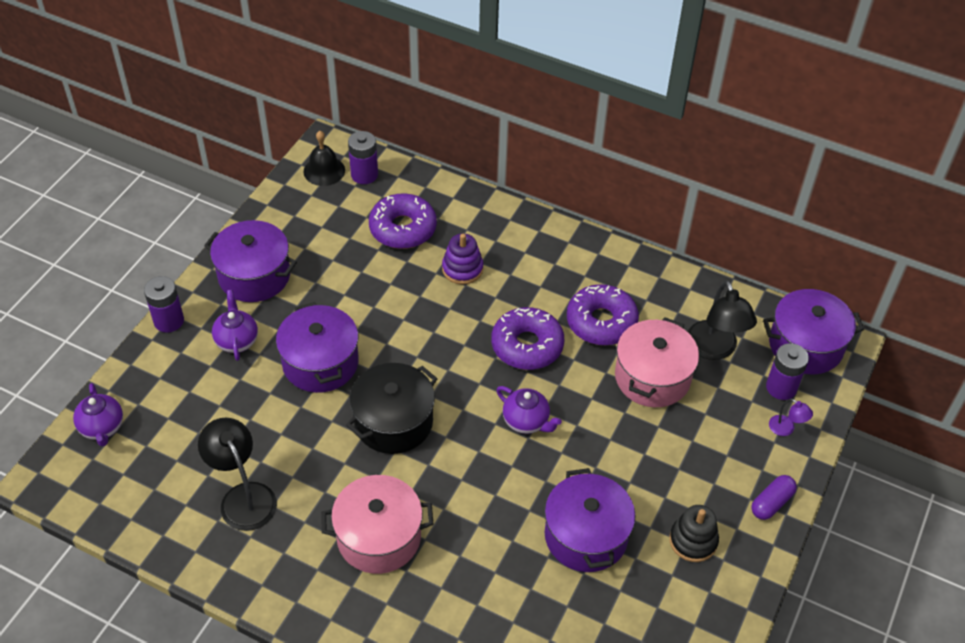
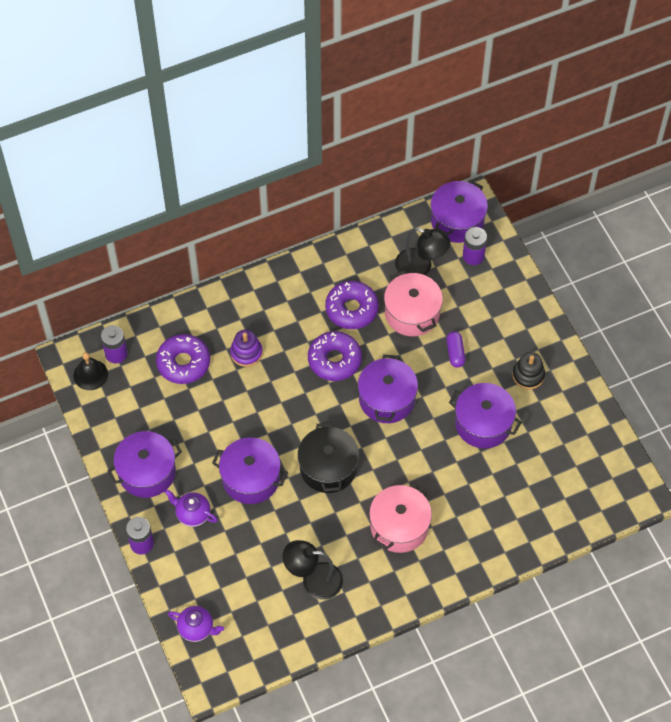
camera: 50 degrees left, 10 degrees up
purple teapot [496,386,562,434] -> purple pot [358,354,418,423]
purple capsule [751,475,797,520] -> purple capsule moved to [446,331,466,368]
purple lamp [769,399,813,436] -> none

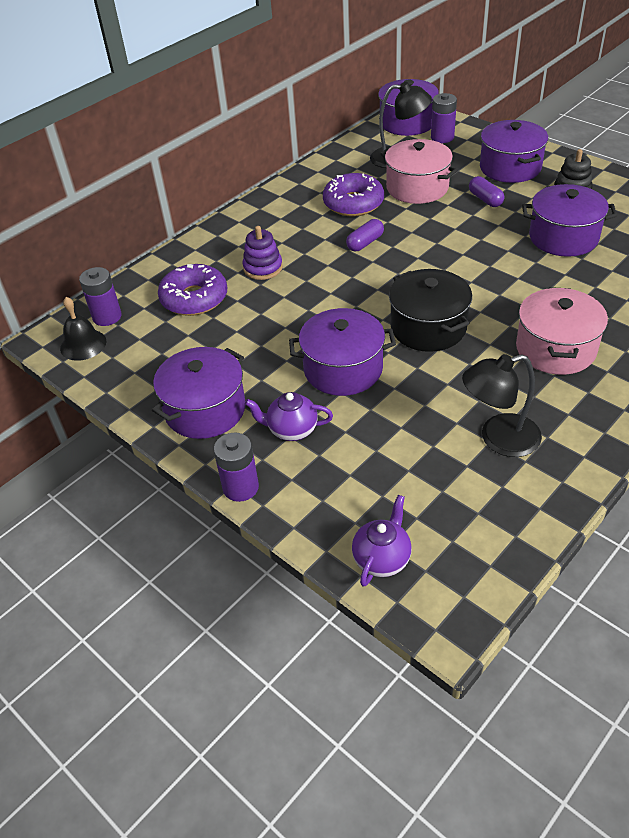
camera: 20 degrees left, 15 degrees down
purple teapot [168,606,224,642] -> purple teapot turned 60 degrees counterclockwise [352,495,412,587]
purple donut [308,331,362,381] -> purple capsule [346,219,384,251]
purple pot [358,354,418,423] -> purple pot moved to [480,120,548,183]

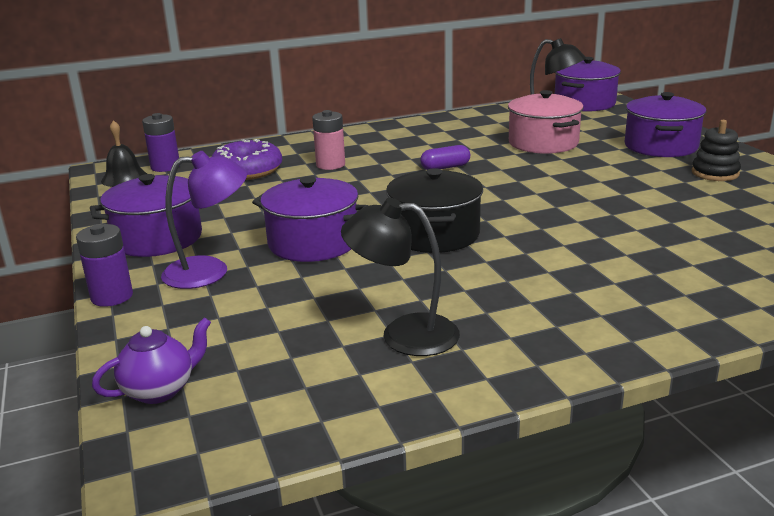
camera: 25 degrees right, 20 degrees down
purple stacking toy [243,226,283,280] -> pink battery [312,110,345,170]
purple teapot [245,392,333,441] -> purple lamp [161,151,247,289]
purple donut [323,173,384,216] -> none
purple battery [431,93,457,143] -> none
purple capsule [469,176,504,207] -> none
pink pot [516,287,608,375] -> none
purple pot [522,184,617,257] -> none

